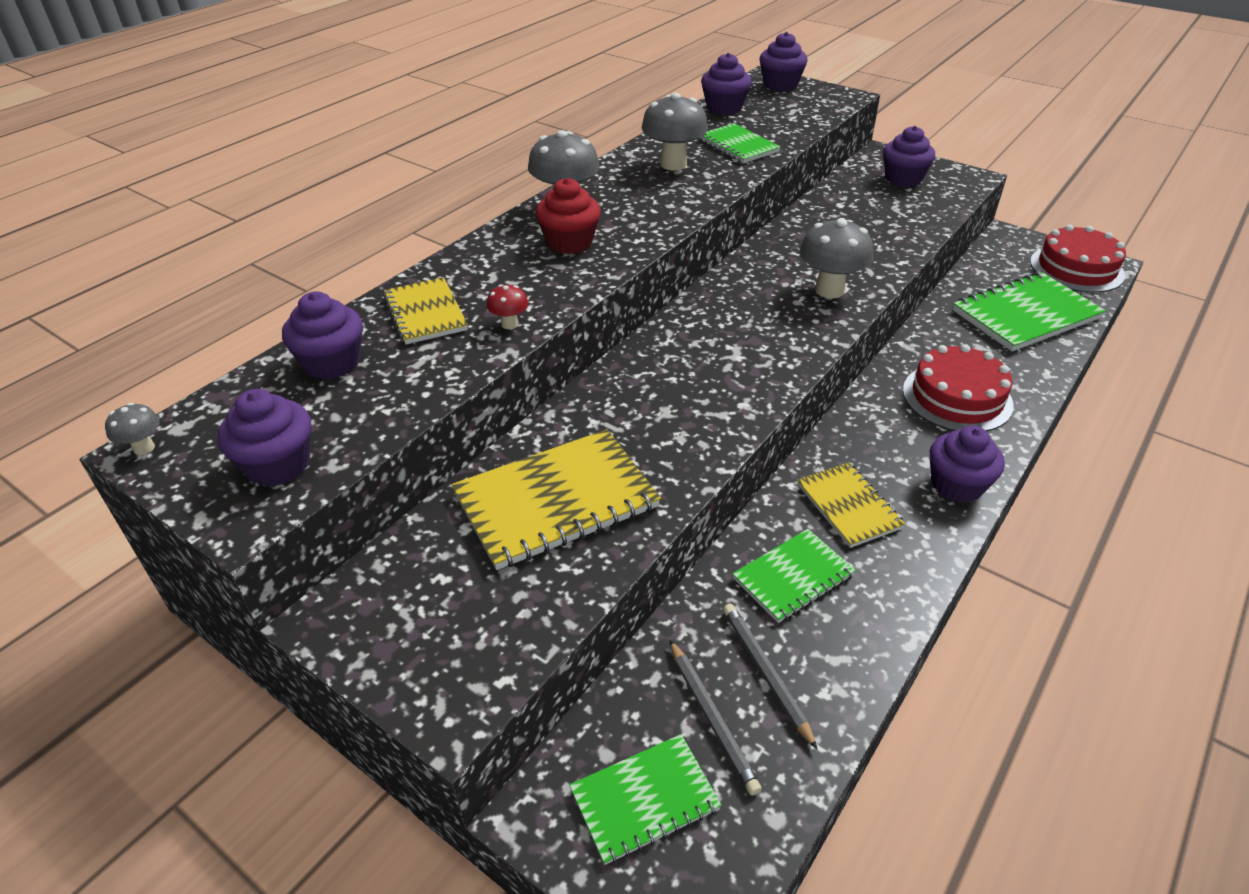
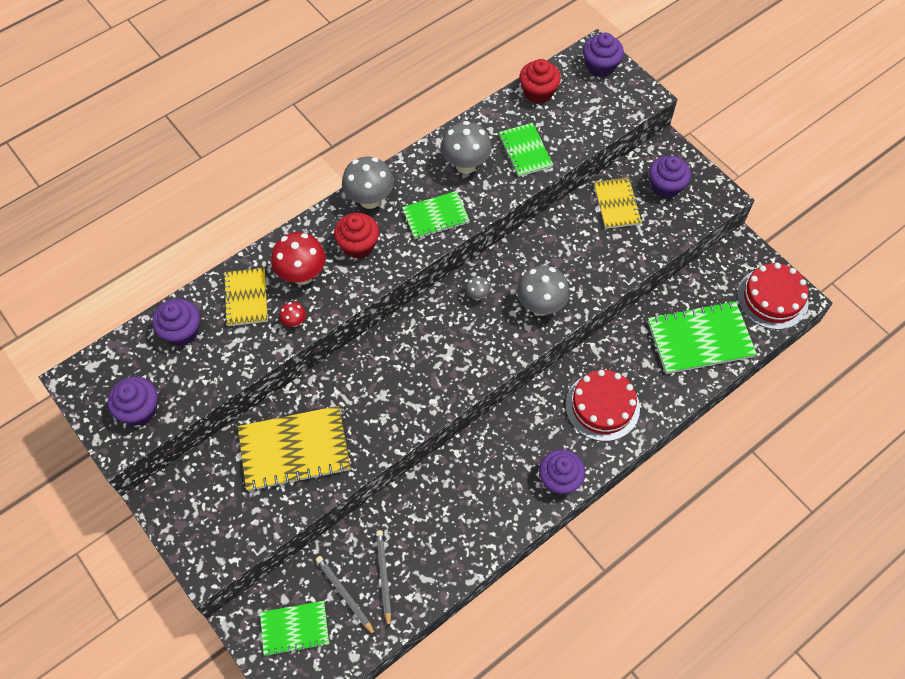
camera: 15 degrees right, 20 degrees up
grey mushroom [105,403,160,455] -> grey mushroom moved to [465,276,490,300]
grey pencil [670,640,762,796] -> grey pencil turned 150 degrees clockwise [316,556,376,636]
purple cupcake [701,53,752,115] -> red cupcake [519,59,561,104]
green notebook [732,529,856,623] -> green notebook moved to [402,191,470,239]
yellow notebook [797,462,905,548] -> yellow notebook moved to [594,178,642,229]
none -> red mushroom [271,232,326,285]

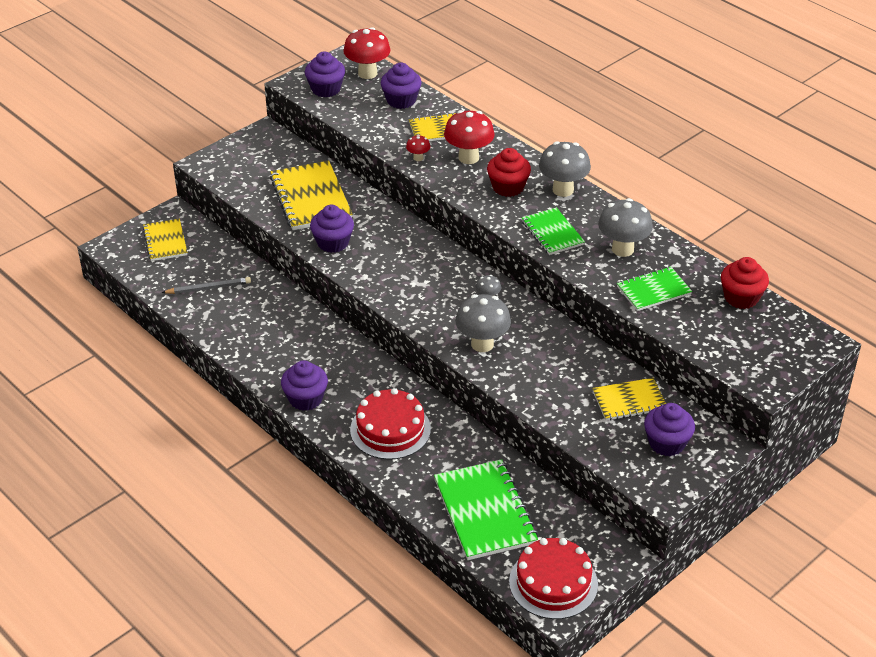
camera: 85 degrees right, 20 degrees down
green notebook [260,601,329,657] -> yellow notebook [142,219,187,261]
grey pencil [316,556,376,636] -> none
purple cupcake [583,33,624,77] -> purple cupcake moved to [310,205,354,253]
none -> red mushroom [343,27,390,79]

